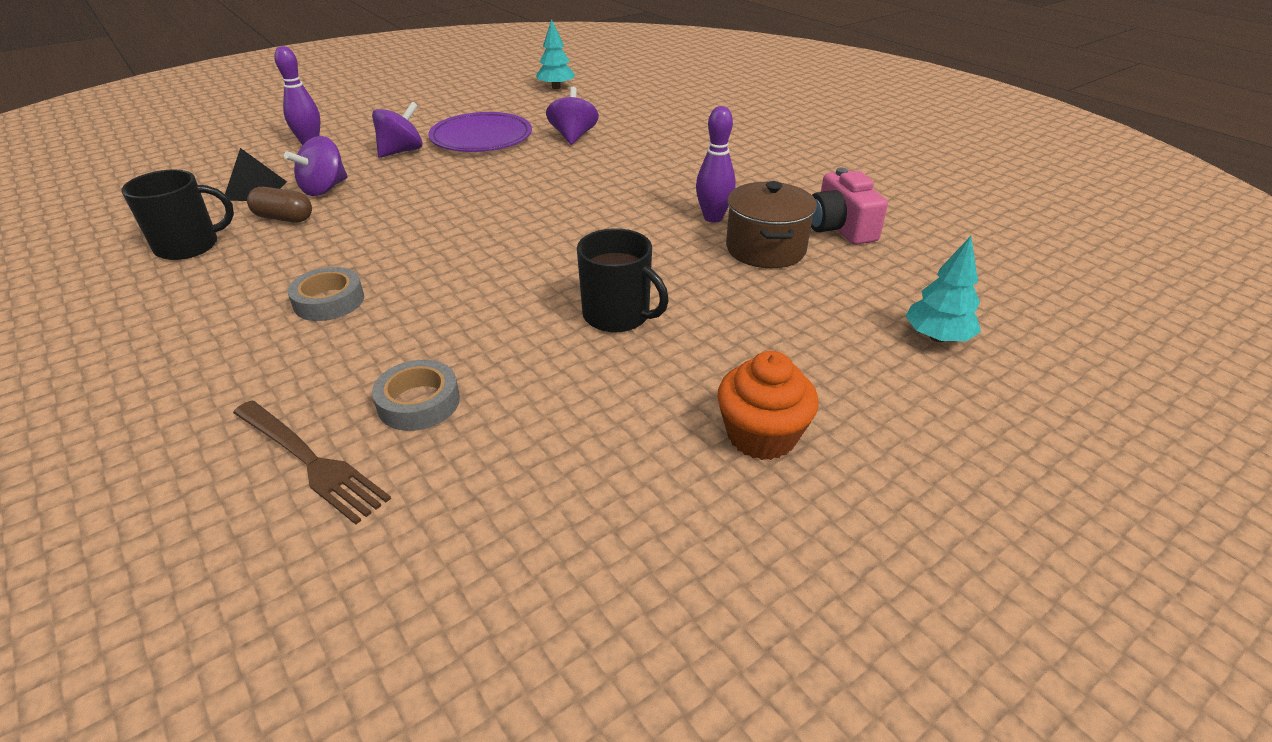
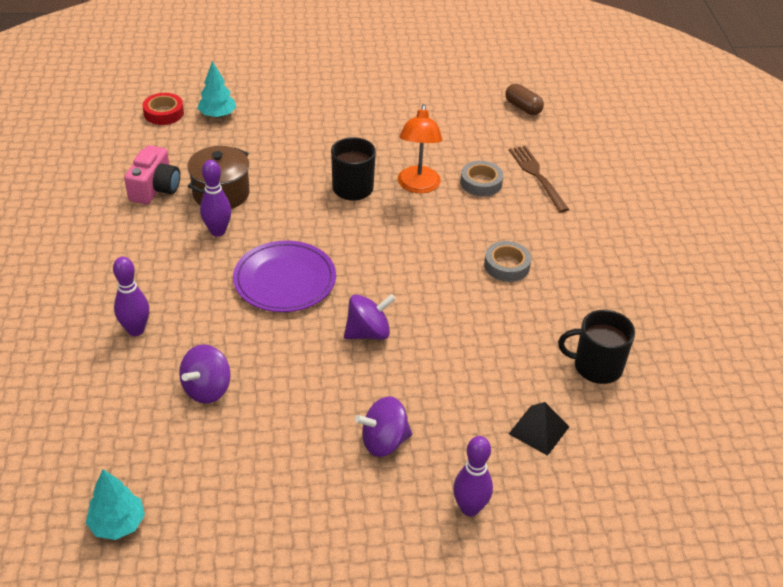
camera: 150 degrees left, 5 degrees up
brown capsule [247,187,312,222] -> brown capsule moved to [505,84,544,115]
purple spinning top [284,136,348,196] -> purple spinning top moved to [344,294,396,340]
purple plate [428,112,532,152] -> purple plate moved to [233,240,336,312]
orange cupcake [717,351,818,460] -> none
none -> purple bowling pin [113,257,149,336]
none -> red tape [143,93,184,125]
none -> orange lamp [398,104,442,193]

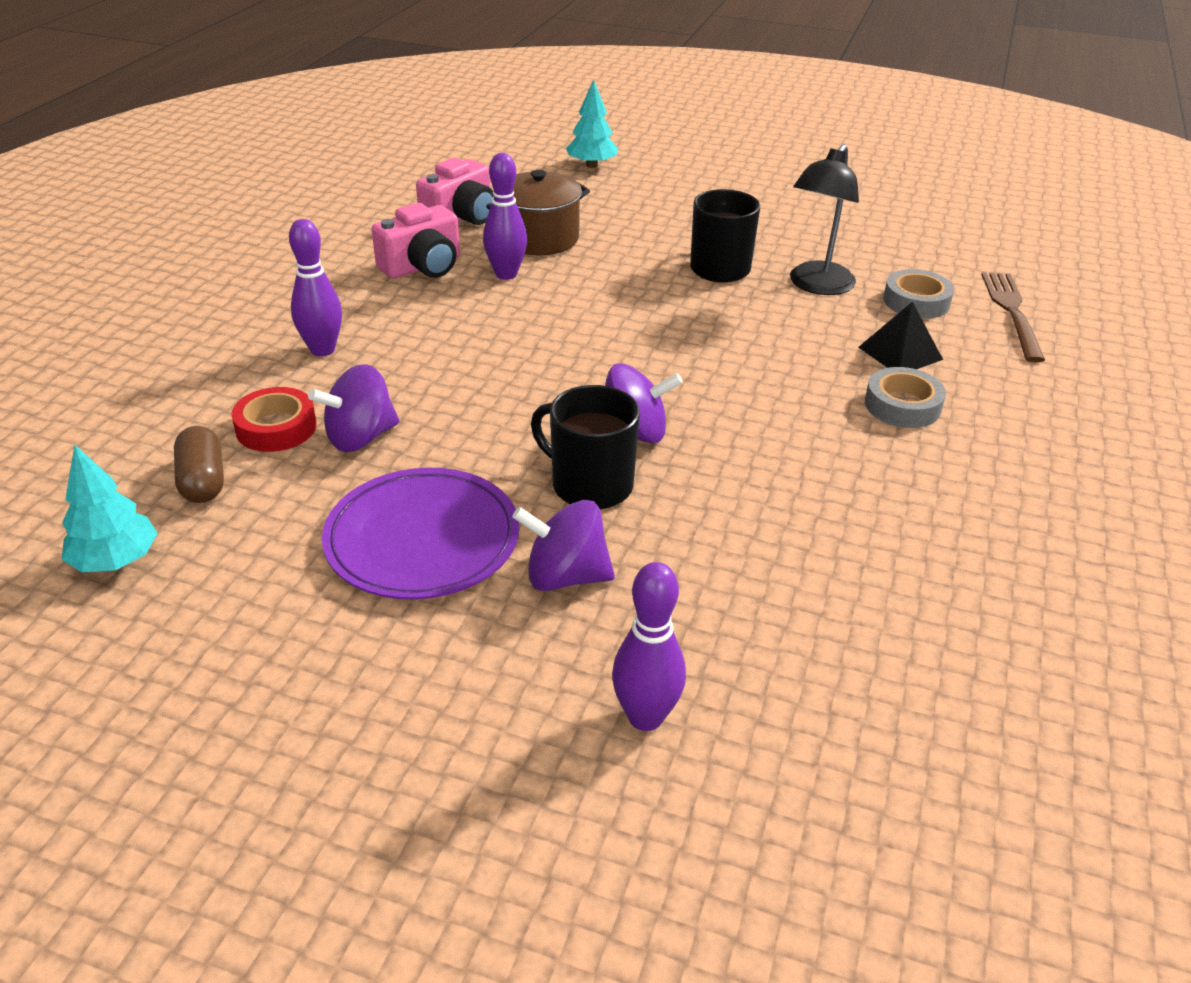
camera: 25 degrees right, 5 degrees down
red tape [143,93,184,125] -> red tape moved to [231,387,317,452]
purple plate [233,240,336,312] -> purple plate moved to [322,468,520,600]
orange lamp [398,104,442,193] -> black lamp [790,144,859,295]
brown capsule [505,84,544,115] -> brown capsule moved to [174,426,224,503]
black pyramid [509,402,569,456] -> black pyramid moved to [858,302,943,369]
black mug [558,310,635,384] -> black mug moved to [531,385,640,509]
none -> pink camera [372,203,460,278]

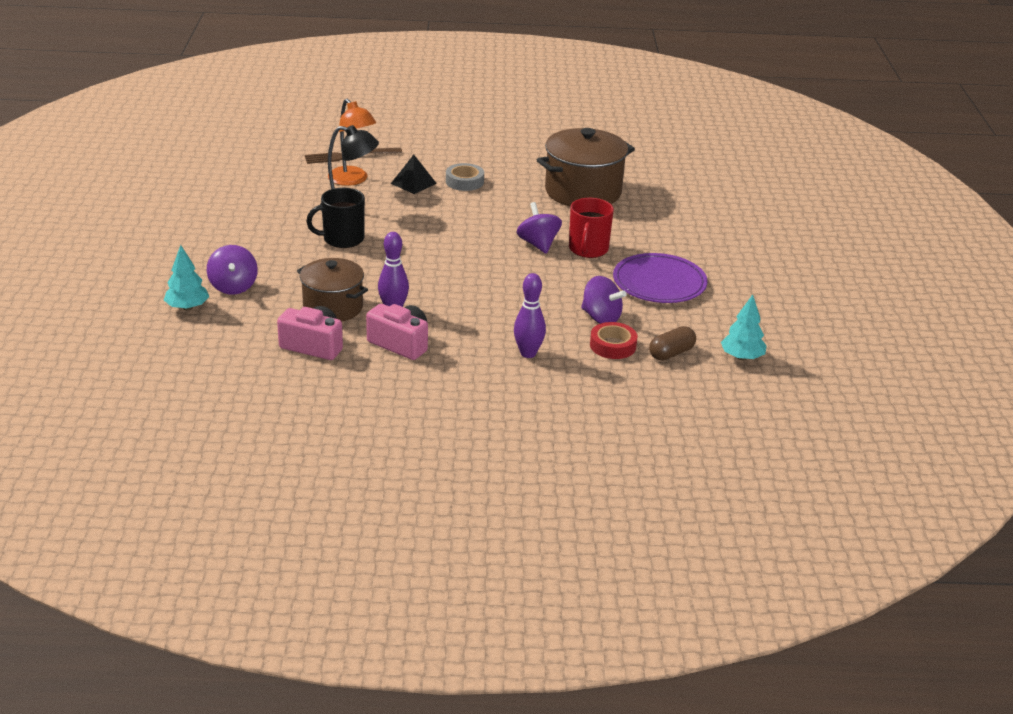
camera: 110 degrees left, 5 degrees down
purple spinning top [512,500,615,591] -> purple spinning top moved to [207,245,258,295]
black mug [531,385,640,509] -> red mug [569,198,614,258]
purple bowling pin [612,562,686,731] -> none
grey tape [883,269,954,319] -> orange lamp [328,99,376,186]
none -> brown pot [537,128,635,207]

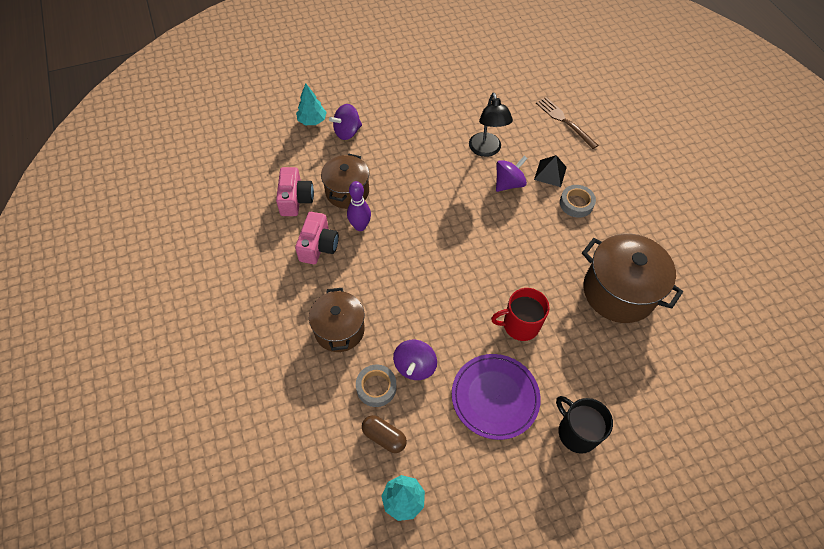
camera: 70 degrees right, 25 degrees up
black mug [306,188,365,248] -> black mug moved to [556,396,613,454]
orange lamp [328,99,376,186] -> none
purple bowling pin [514,273,546,358] -> brown pot [309,288,365,352]
purple spinning top [517,202,562,254] -> purple spinning top moved to [496,156,528,192]
red tape [590,322,637,359] -> grey tape [356,365,397,407]

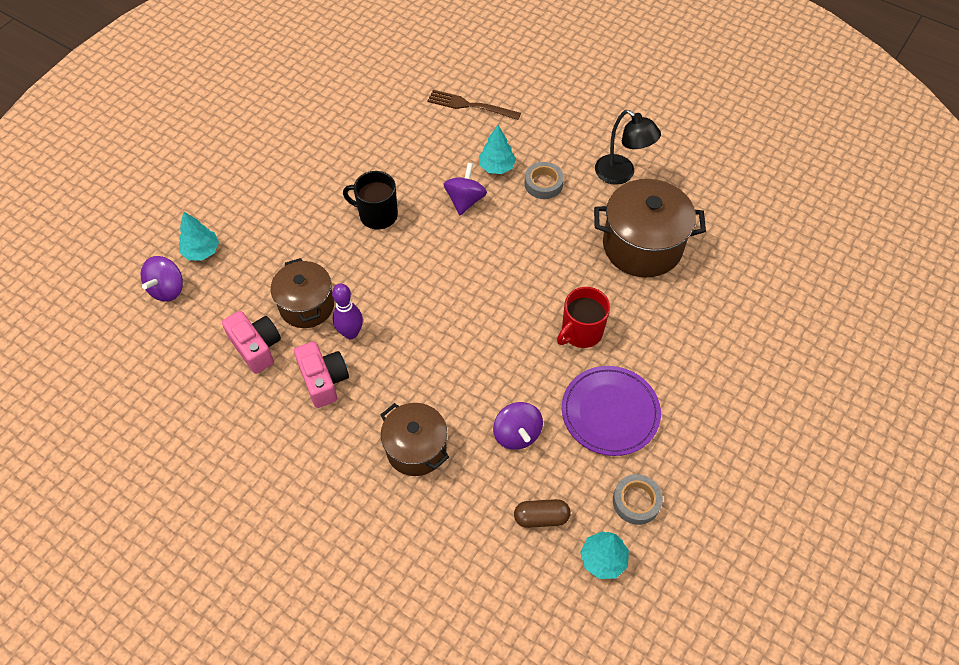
camera: 35 degrees left, 0 degrees up
purple spinning top [329,104,362,140] -> purple spinning top moved to [141,256,183,302]
grey tape [356,365,397,407] -> grey tape moved to [613,474,663,525]
black lamp [469,93,513,157] -> black lamp moved to [595,110,661,185]
black pyramid [534,155,567,187] -> turquoise tree [479,125,516,174]
black mug [556,396,613,454] -> black mug moved to [343,171,398,230]

